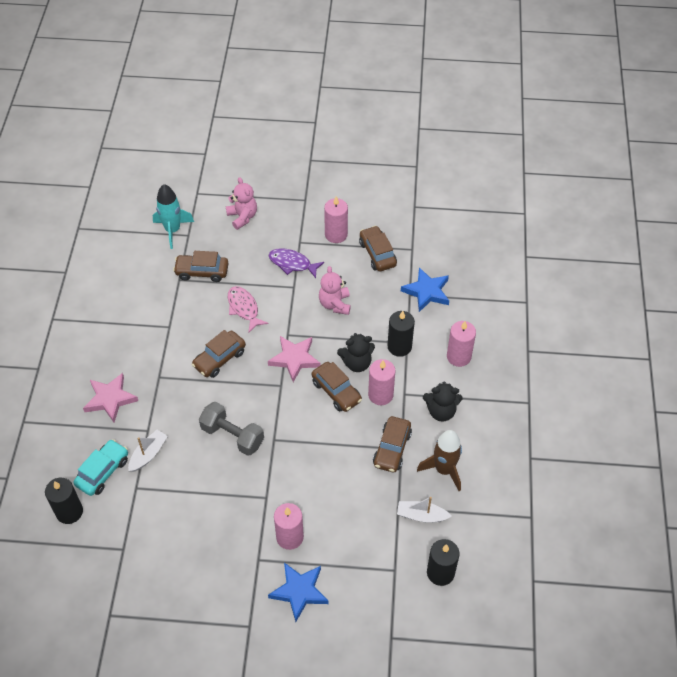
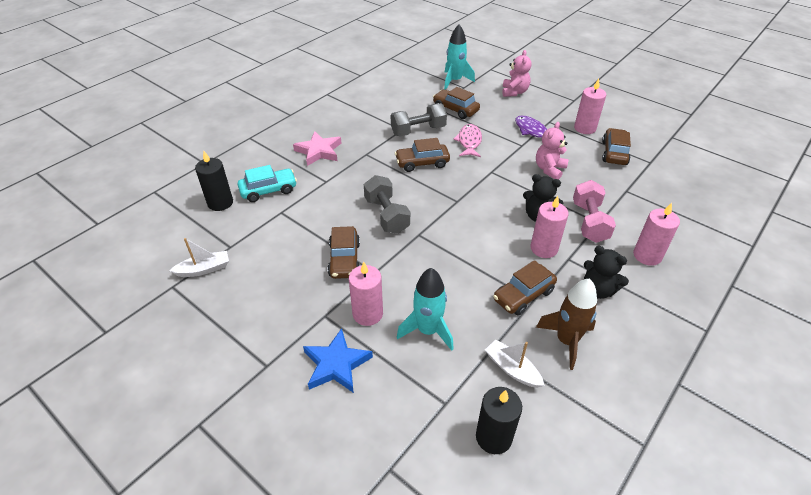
camera: 35 degrees right, 10 degrees down
white boat [128,430,168,472] -> white boat moved to [169,238,229,277]
pink star [268,336,321,382] -> none
brown car [312,362,362,412] -> brown car moved to [328,226,360,279]
black candle [387,311,415,357] -> pink dumbbell [573,180,616,243]
blue star [401,267,449,312] -> none
none -> grey dumbbell [391,103,447,136]
none -> turquoise rocket [397,268,454,351]

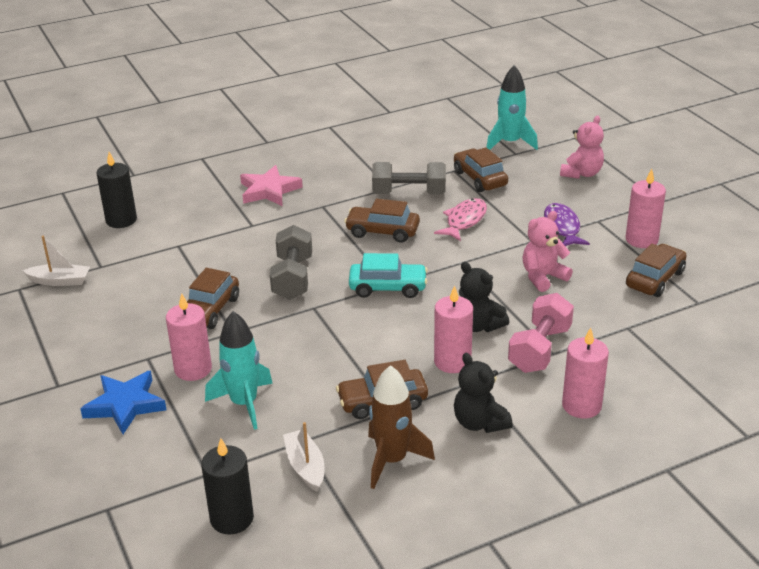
camera: 25 degrees right, 10 degrees down
turquoise car [238,165,297,202] -> turquoise car moved to [349,253,428,298]

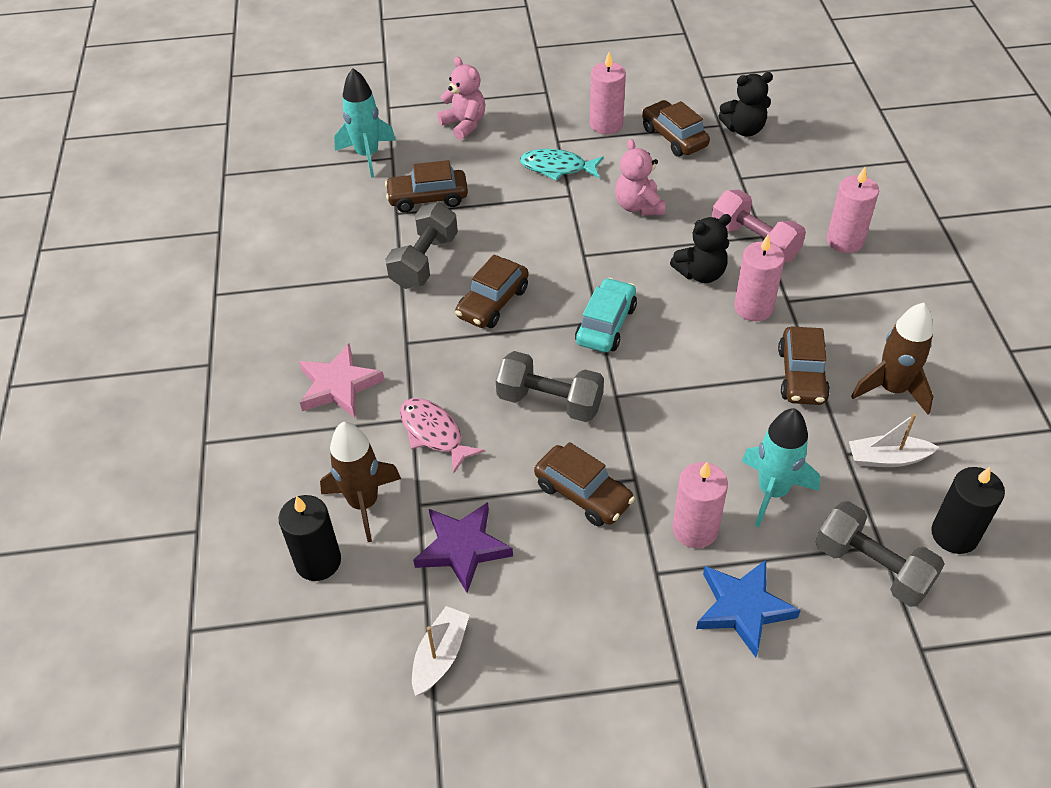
camera: 70 degrees left, 15 degrees up
pink fish [434,198,487,241] -> pink fish moved to [400,398,485,473]
black teddy bear [454,353,513,433] -> black teddy bear moved to [718,72,773,136]
purple fish [544,203,590,246] -> turquoise fish [520,149,604,181]
none -> brown rocket [320,422,401,542]
none -> purple star [413,502,513,593]
none -> grey dumbbell [816,501,945,607]

